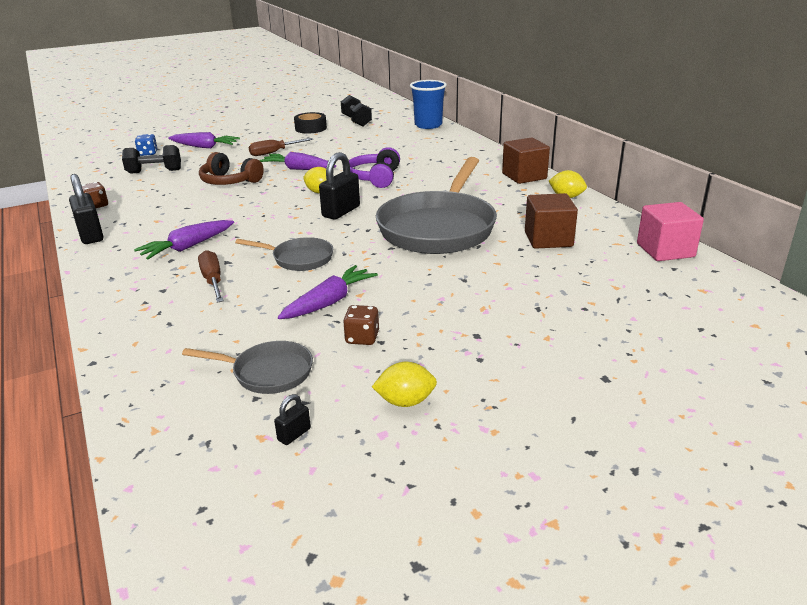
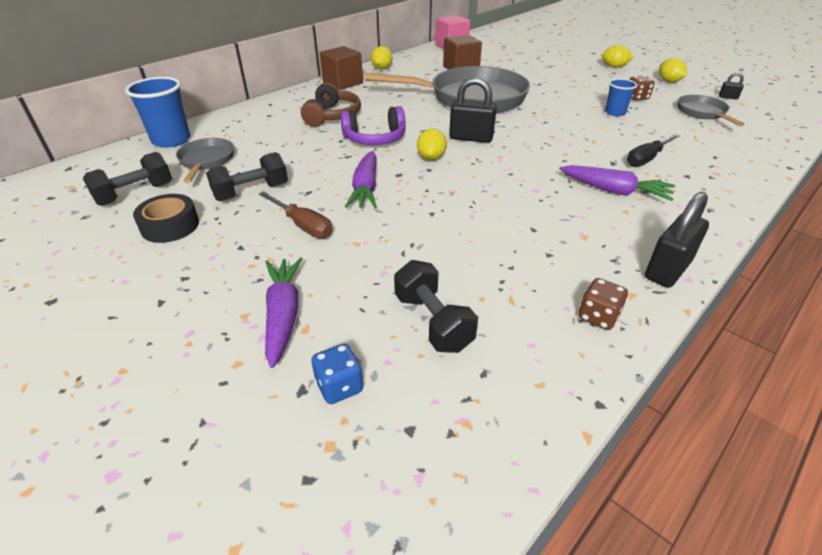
camera: 110 degrees left, 10 degrees up
brown screwdriver [198,250,224,303] -> black screwdriver [627,134,681,167]
brown headphones [199,152,264,185] -> brown headphones moved to [301,82,361,127]
grey pan [235,237,333,271] -> grey pan moved to [176,138,234,183]
purple carrot [278,265,378,319] -> blue cup [605,79,637,116]
none -> black dumbbell [206,152,288,201]
none -> yellow lemon [602,45,633,68]

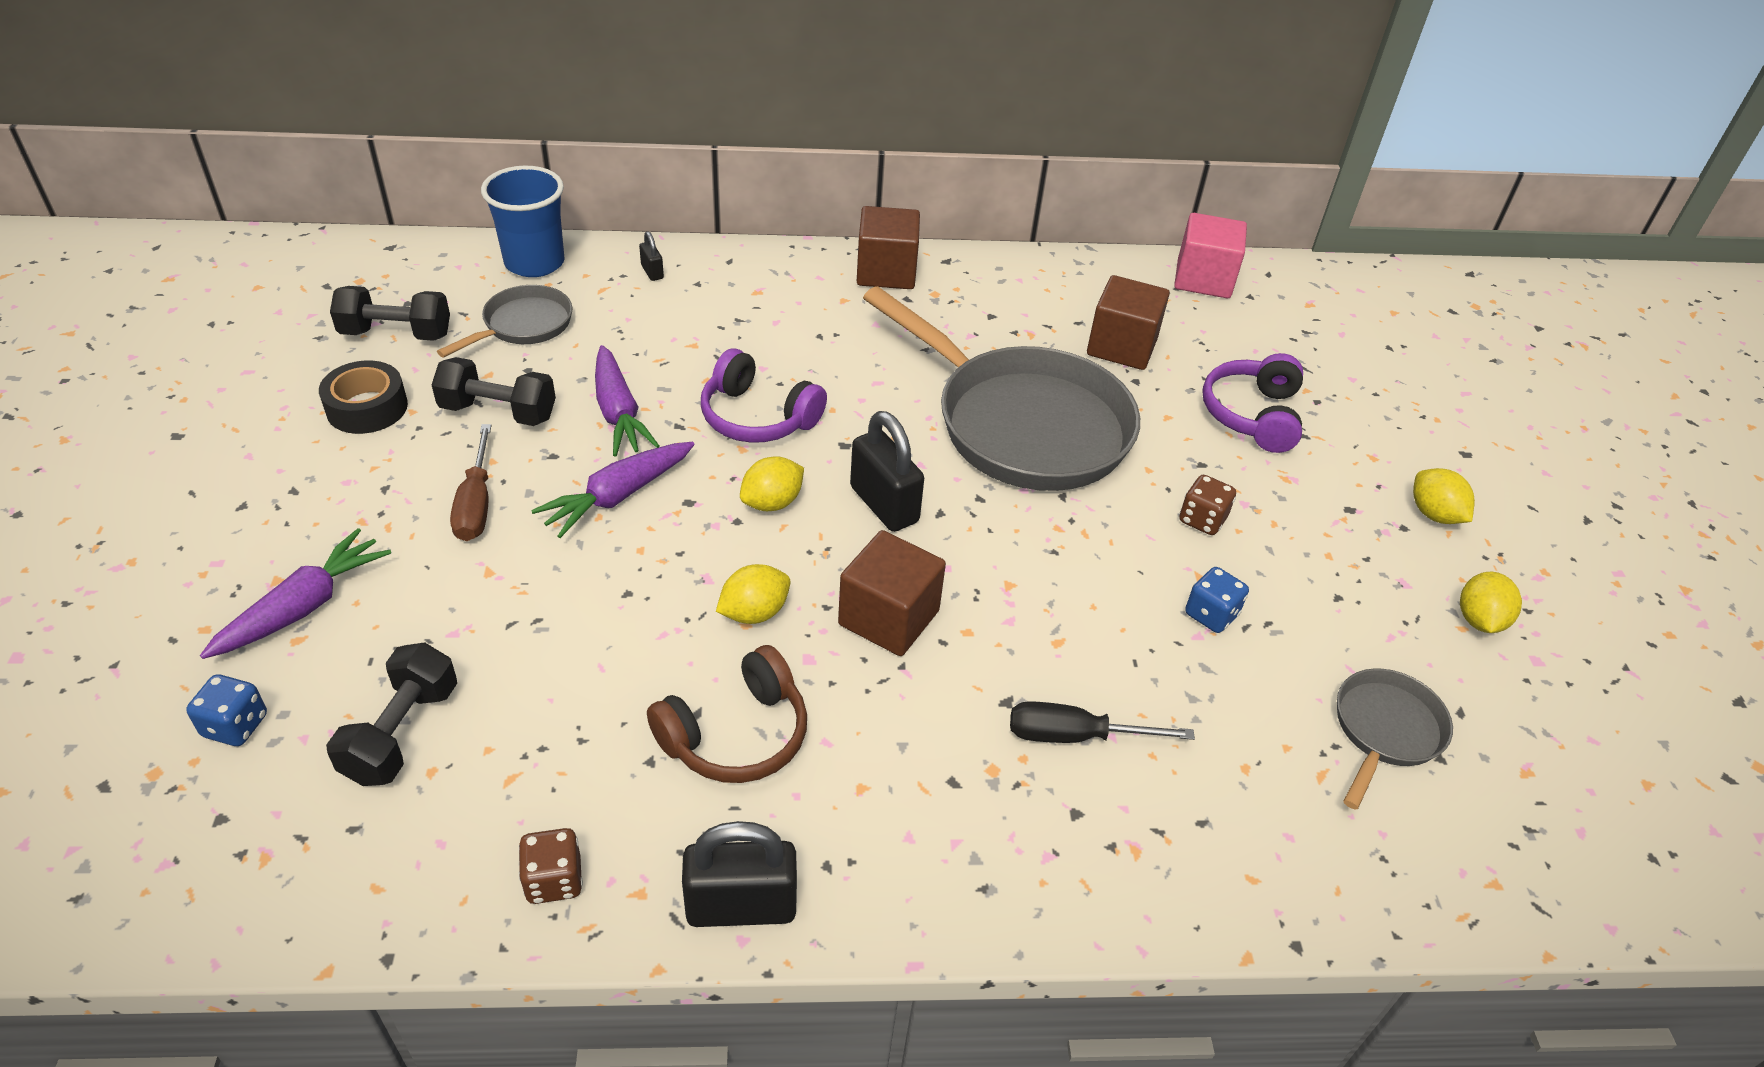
camera: 40 degrees right, 5 degrees up
brown headphones [301,82,361,127] -> brown headphones moved to [647,645,807,783]
yellow lemon [371,46,392,70] -> yellow lemon moved to [716,564,791,624]
purple carrot [559,165,675,201] -> purple carrot moved to [595,345,659,457]
blue cup [605,79,637,116] -> blue dice [1185,567,1249,633]
brown dice [629,76,655,100] -> brown dice moved to [1179,475,1236,535]
black padlock [719,72,744,99] -> black padlock moved to [639,231,664,281]
none -> brown cube [838,530,946,656]
none -> purple headphones [1202,353,1303,453]

